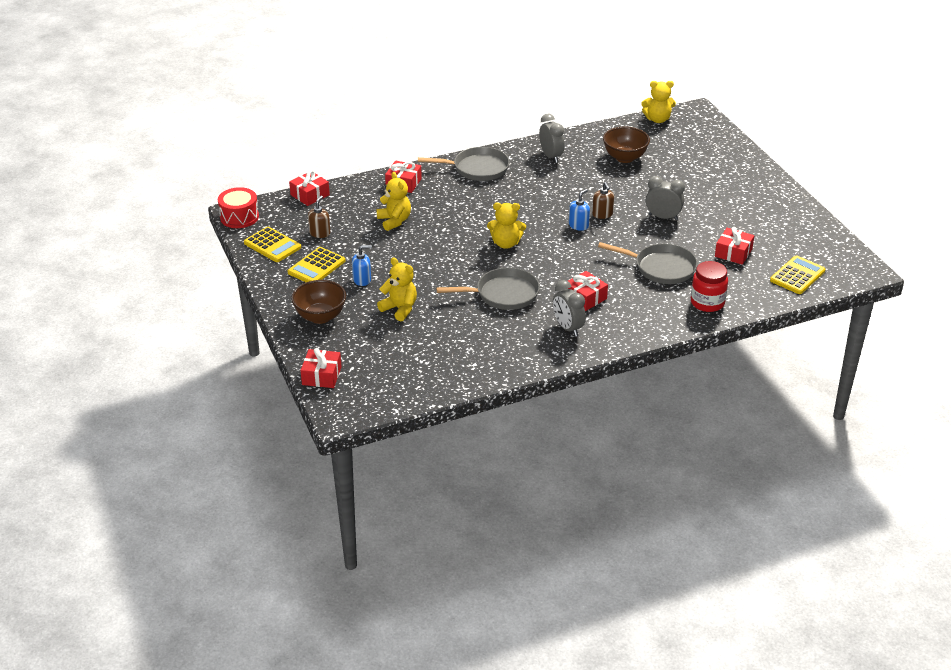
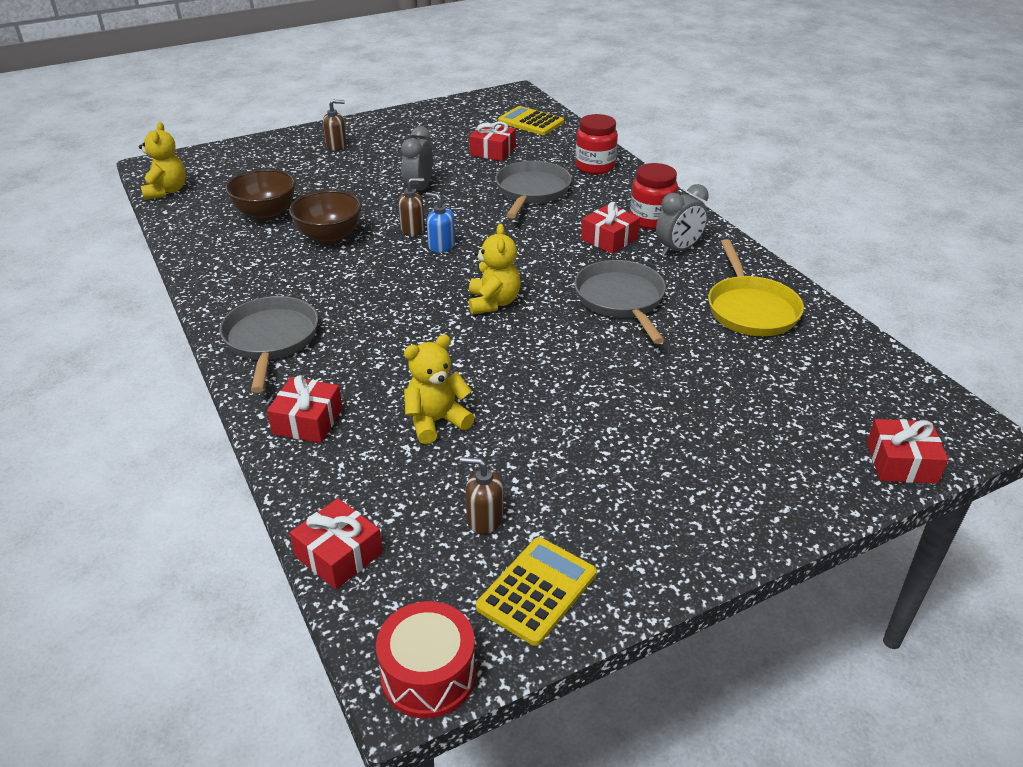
camera: 95 degrees left, 0 degrees up
yellow calculator [288,247,346,282] -> none
brown bowl [291,280,346,324] -> brown bowl moved to [289,190,362,245]
blue soap dispenser [352,245,372,286] -> none
yellow teddy bear [377,258,417,321] -> none
grey clock [539,114,564,163] -> none
none -> brown soap dispenser [323,99,347,151]
none -> red jar [630,163,678,229]
none -> yellow pan [708,239,804,336]

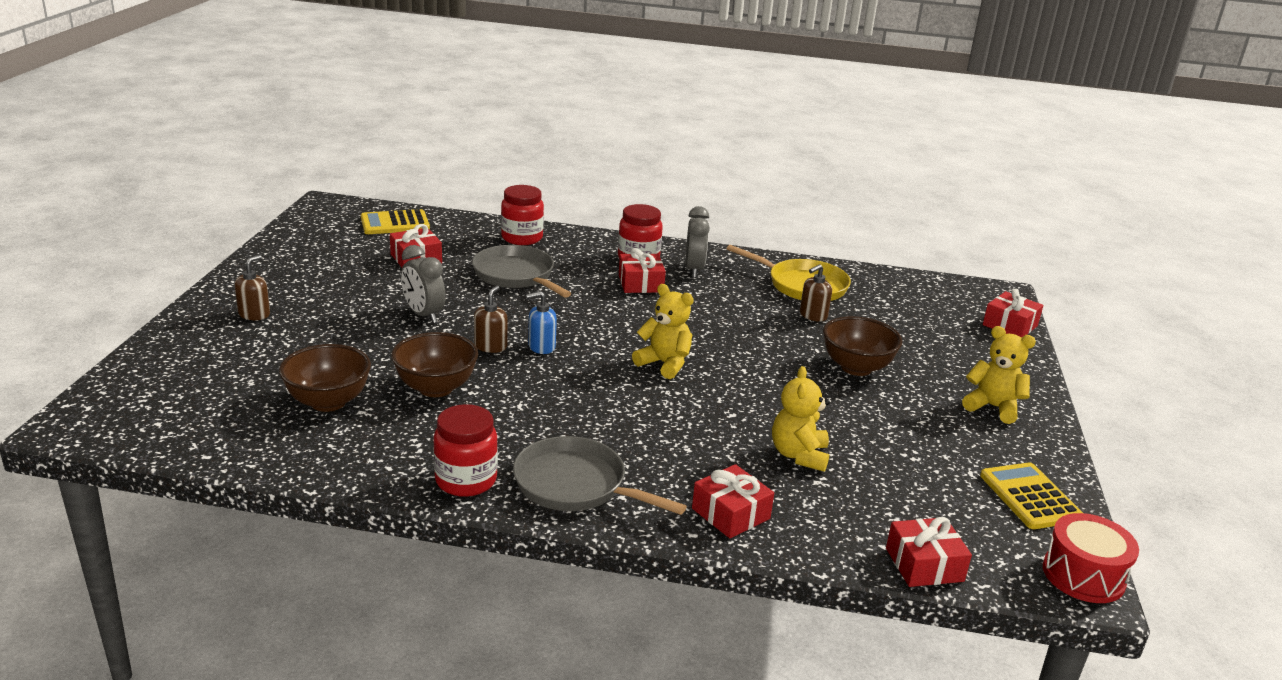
camera: 55 degrees left, 10 degrees down
yellow teddy bear [139,122,186,200] -> yellow teddy bear moved to [962,326,1036,424]
brown soap dispenser [460,457,503,534] -> brown soap dispenser moved to [800,264,832,322]
grey pan [574,260,666,344] -> none
none -> red jar [433,404,498,497]
none -> brown bowl [823,316,902,376]

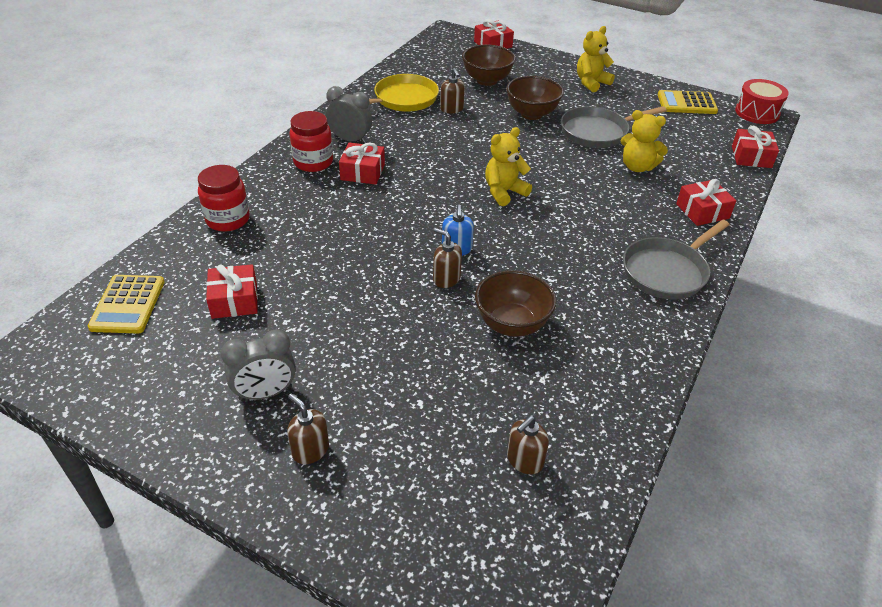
camera: 70 degrees left, 15 degrees up
brown bowl [279,344,371,412] -> brown bowl moved to [462,45,516,86]
grey clock [401,245,446,323] -> grey clock moved to [221,329,296,401]
red jar [433,404,498,497] -> none
grey pan [472,245,571,298] -> grey pan moved to [561,106,667,148]
none -> brown soap dispenser [507,416,549,475]

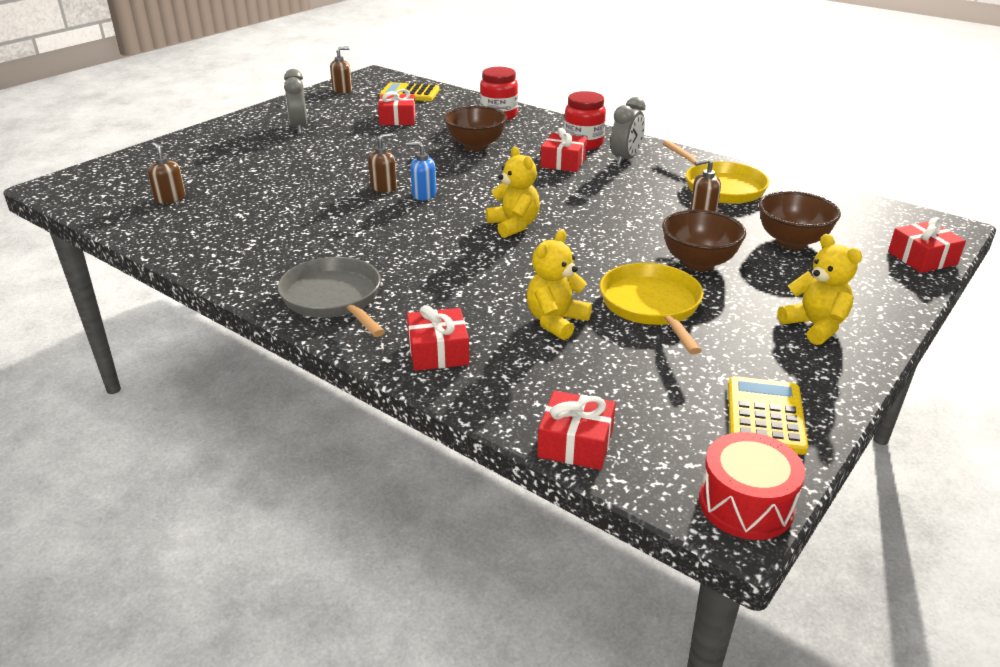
camera: 100 degrees right, 10 degrees down
brown soap dispenser [287,393,329,464] -> brown soap dispenser moved to [330,47,352,93]
brown bowl [475,270,556,337] -> brown bowl moved to [444,106,507,151]
grey pan [561,106,667,148] -> yellow pan [600,263,704,354]

